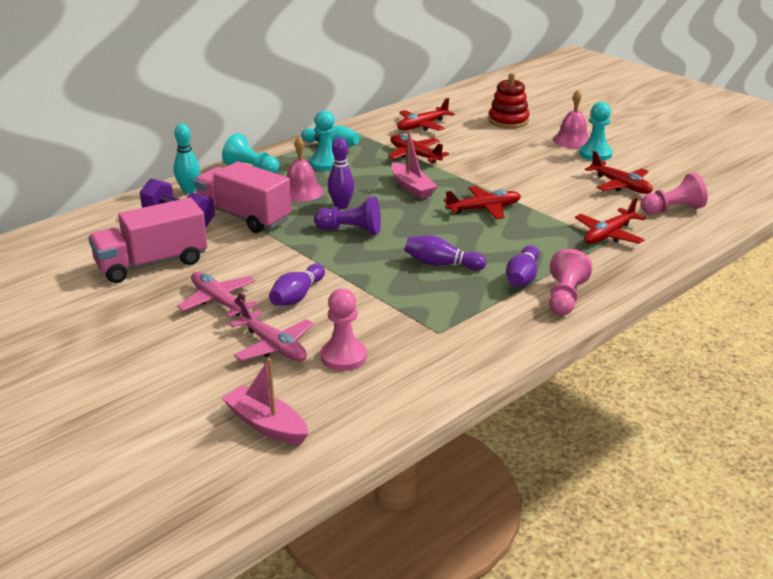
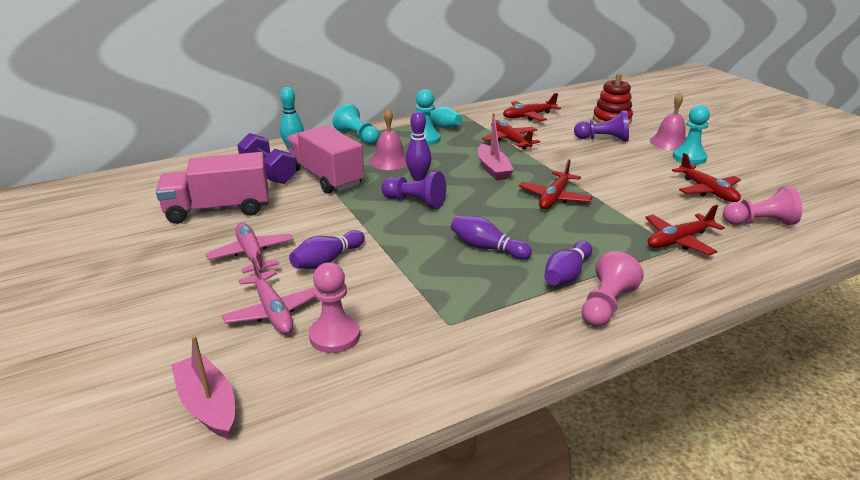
camera: 15 degrees right, 0 degrees up
red plane [443,186,521,219] -> red plane turned 120 degrees clockwise [519,159,592,209]
none -> purple pawn [574,110,629,142]

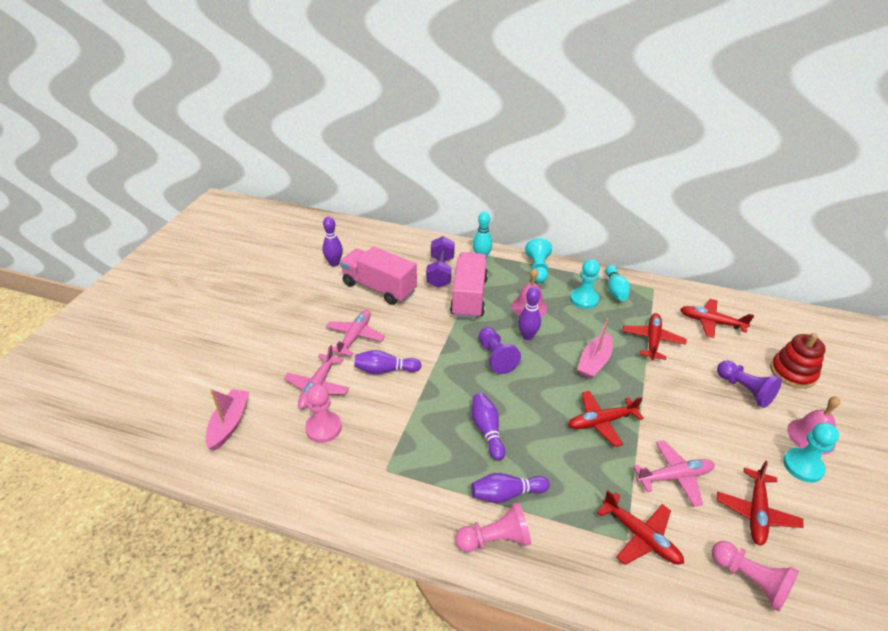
camera: 45 degrees right, 10 degrees up
red plane [645,205,725,255] -> red plane turned 150 degrees counterclockwise [597,490,684,565]
none -> purple bowling pin [322,216,343,267]
none -> pink plane [633,440,715,507]

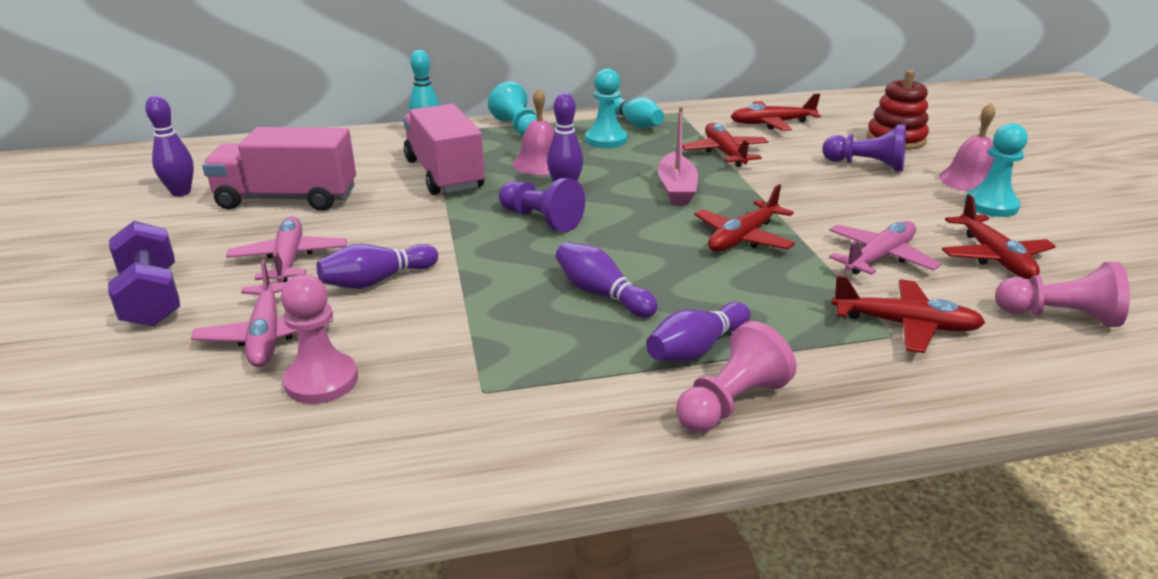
camera: 30 degrees left, 10 degrees down
pink boat [206,389,249,450] -> none
purple dumbbell [426,236,455,288] -> purple dumbbell moved to [108,221,180,327]

